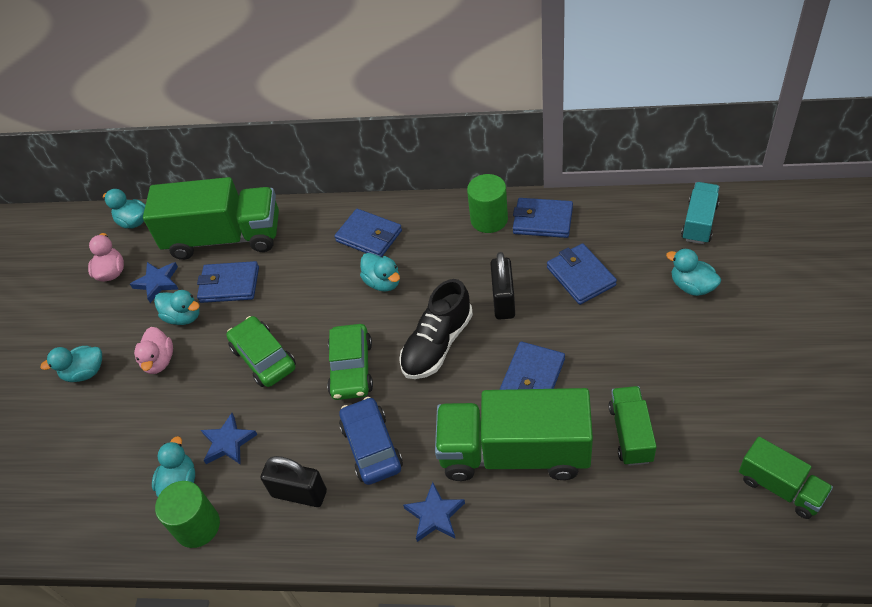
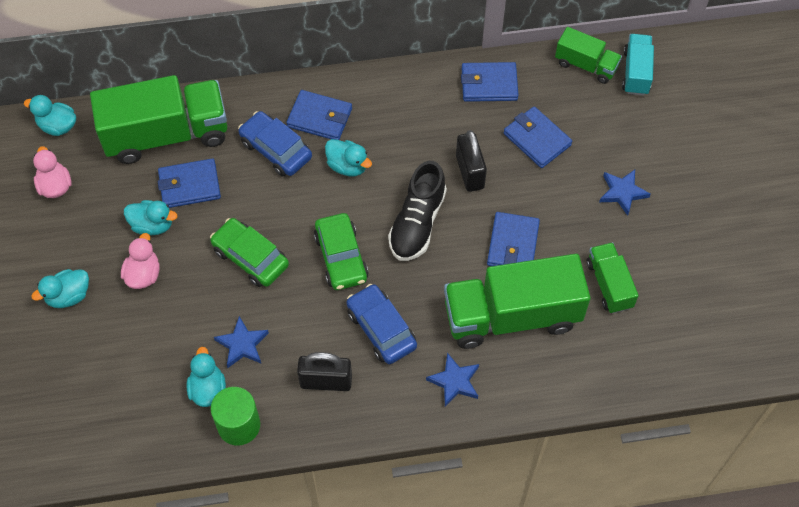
camera: 20 degrees left, 10 degrees up
blue star [130,262,179,303] -> blue star moved to [599,170,651,216]
pink duck [134,327,173,374] -> pink duck turned 150 degrees counterclockwise [121,233,159,289]
green cylinder [467,174,508,233] -> none
turquoise duck [666,249,721,296] -> none
green truck [739,437,833,519] -> green truck moved to [555,27,622,84]
none -> blue car [238,111,312,177]

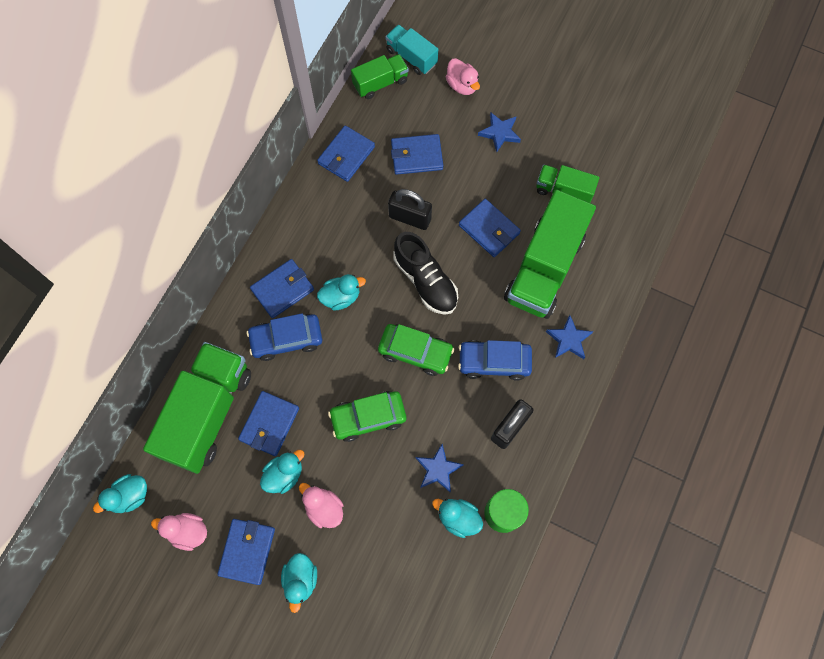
camera: 55 degrees left, 10 degrees up
none -> blue wallet [217,519,275,585]
none -> pink duck [446,58,480,95]

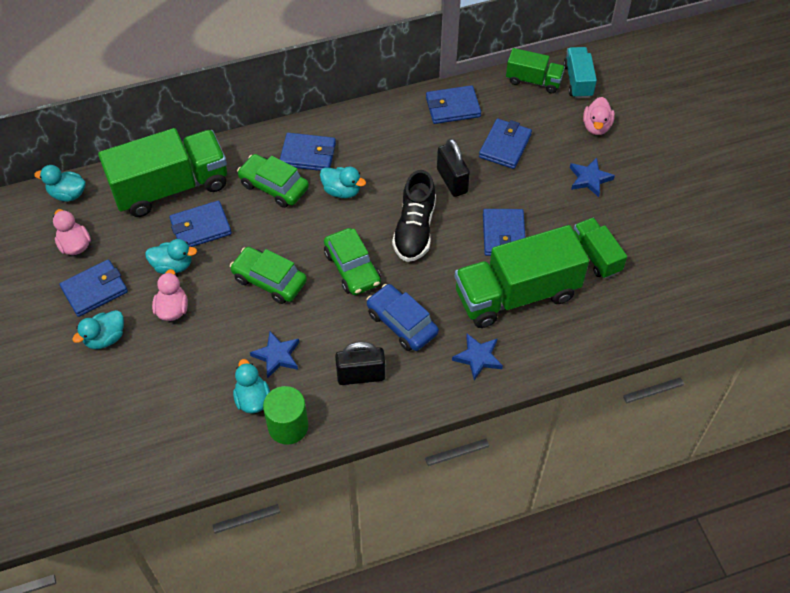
camera: 45 degrees right, 15 degrees down
blue car [247,313,322,361] -> green car [237,154,309,208]
blue wallet [391,134,443,175] -> blue wallet turned 75 degrees clockwise [479,119,532,169]

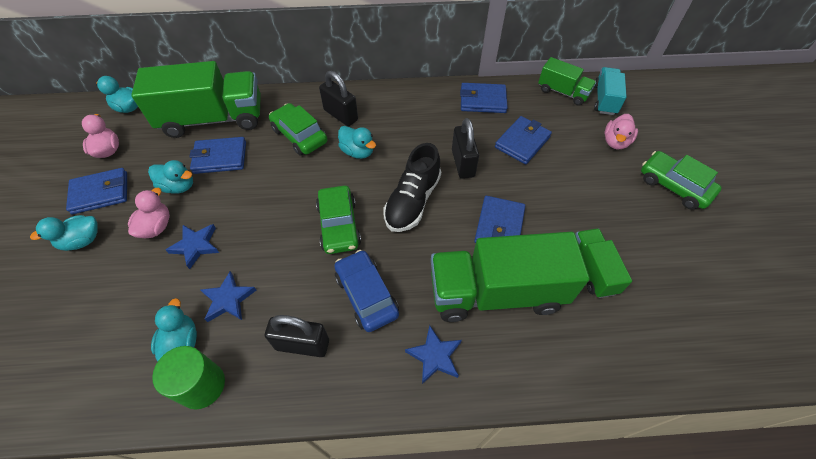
camera: 15 degrees right, 0 degrees up
green car [230,247,307,304] -> green car moved to [641,151,722,210]
blue wallet [280,133,336,171] -> black padlock [319,71,358,126]
blue star [570,158,615,197] -> blue star moved to [166,224,219,269]

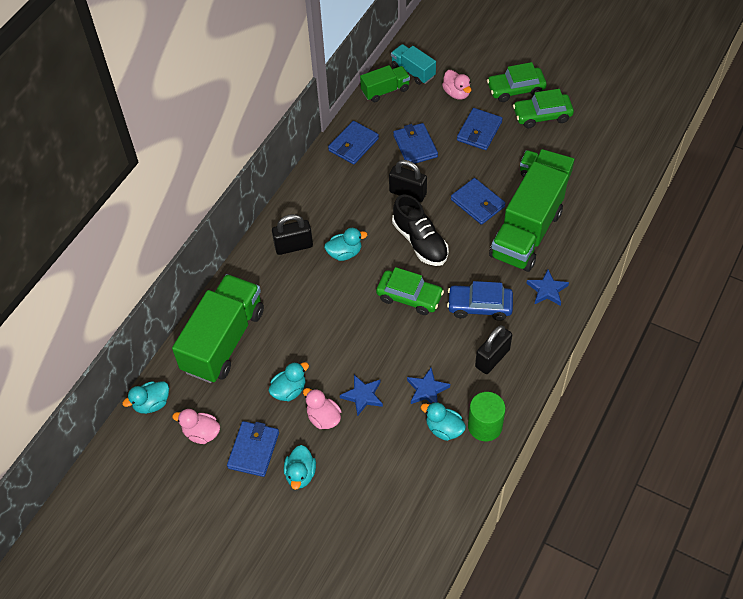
camera: 55 degrees left, 0 degrees up
blue wallet [189,137,246,174] -> blue wallet moved to [457,108,503,150]
green car [269,103,327,156] -> green car moved to [513,89,574,128]

